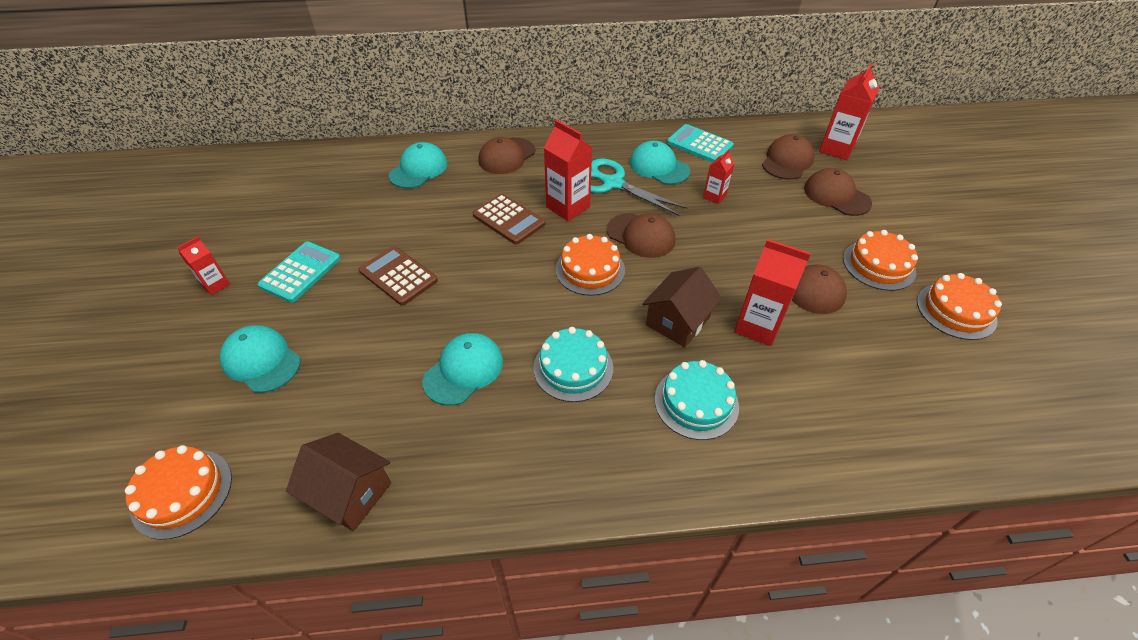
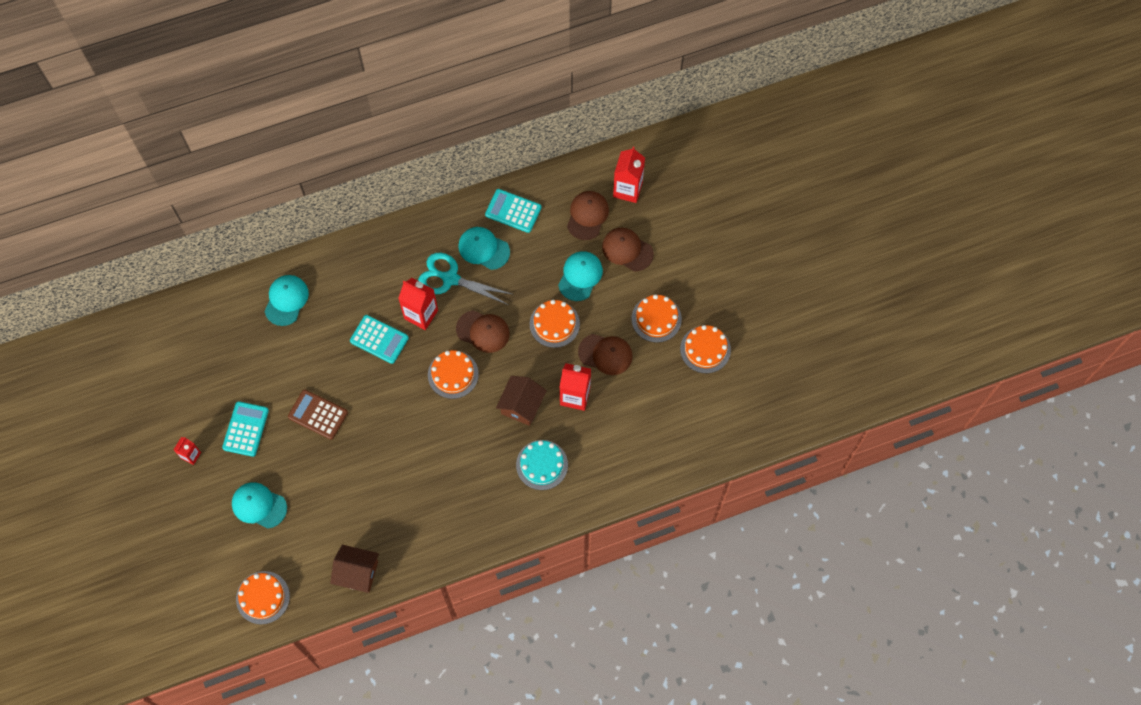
camera: 15 degrees left, 20 degrees up
turquoise cap [422,333,503,406] -> turquoise cap moved to [558,251,603,301]
brown calculator [473,194,545,245] -> turquoise calculator [350,315,409,364]
brown cap [478,137,535,174] -> none
turquoise cake [533,327,613,402] -> none
red carton [703,149,735,204] -> none
none -> orange cake [530,300,580,348]

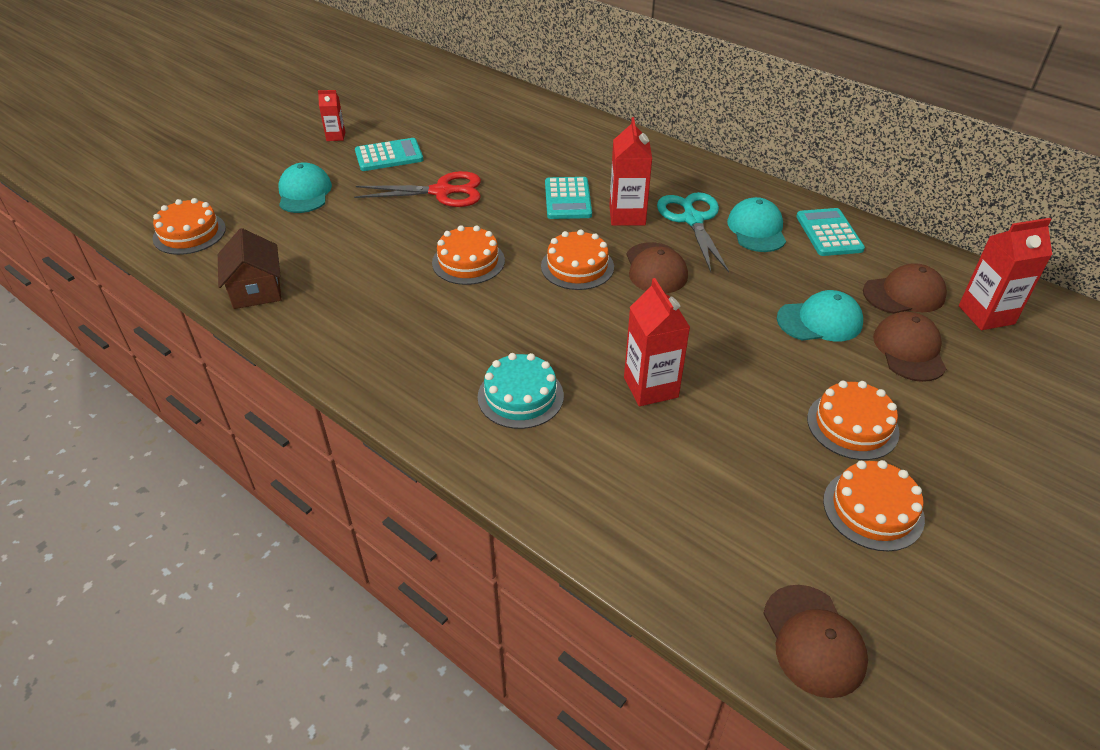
camera: 60 degrees right, 25 degrees down
turquoise cap [264,275,309,326] -> none
brown calculator [288,390,348,440] -> red scissors [354,171,481,207]
brown house [496,376,547,426] -> none
orange cake [530,300,580,348] -> orange cake moved to [432,225,505,285]
brown cap [578,334,633,375] -> brown cap moved to [763,585,868,698]

